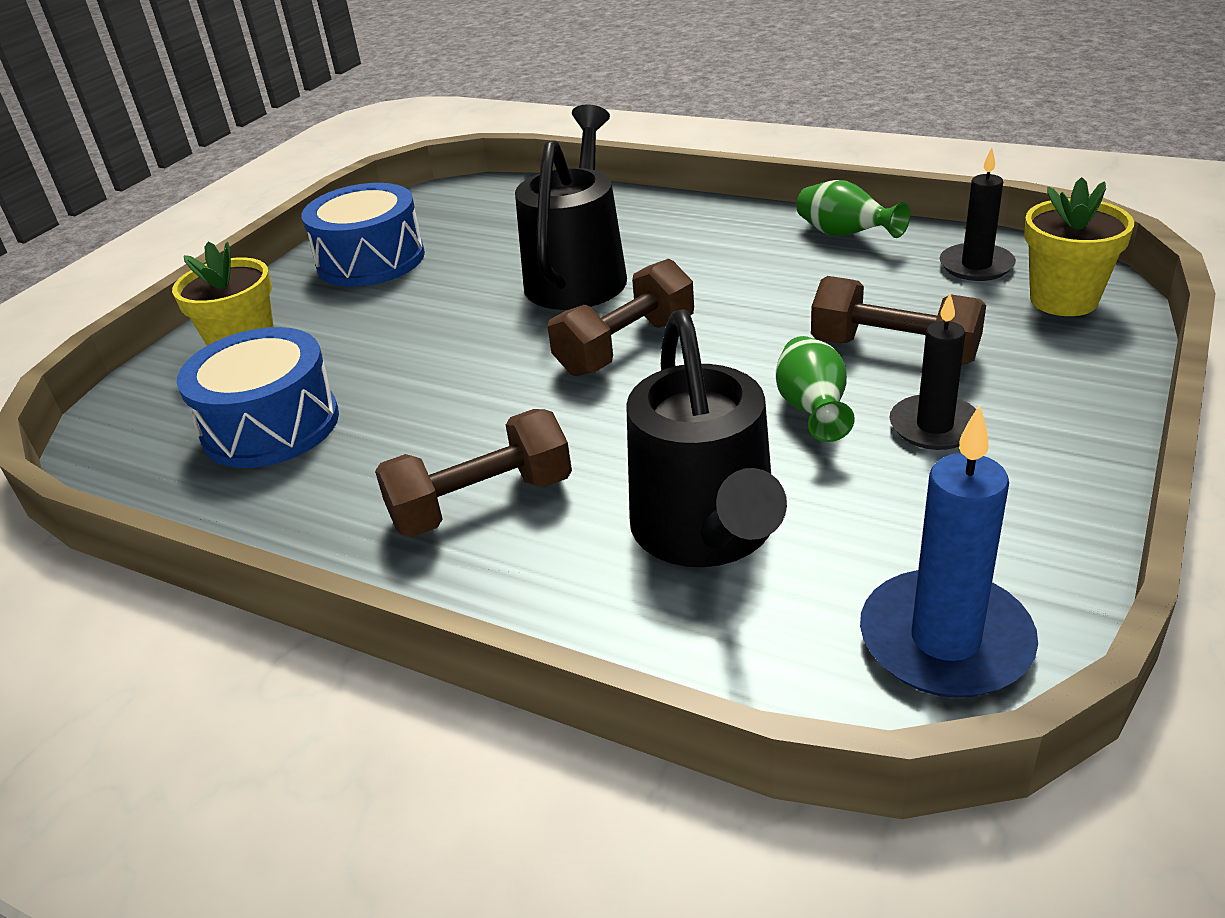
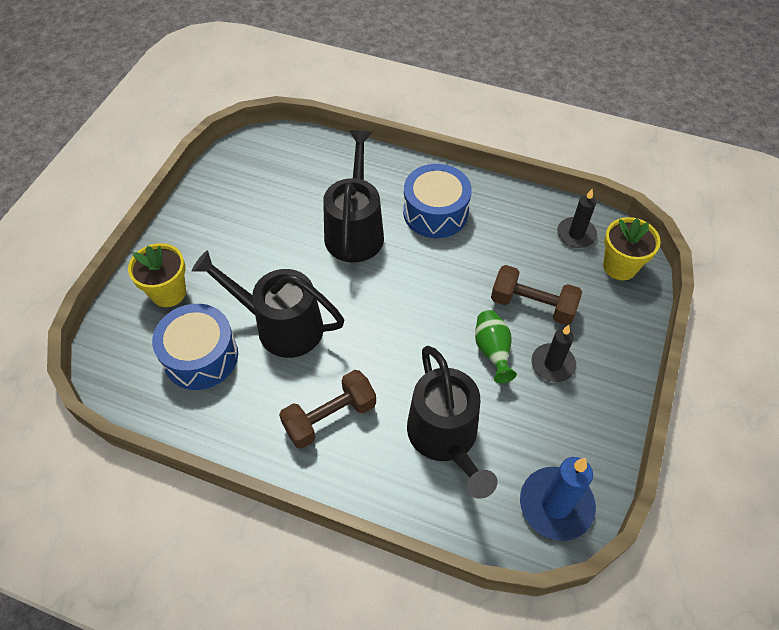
camera: 10 degrees left, 20 degrees up
blue drum [302,183,425,287] -> blue drum moved to [403,164,472,238]
brown dumbbell [547,259,694,376] -> none
green vase [796,180,910,238] -> none
none -> black watering can [192,250,344,358]

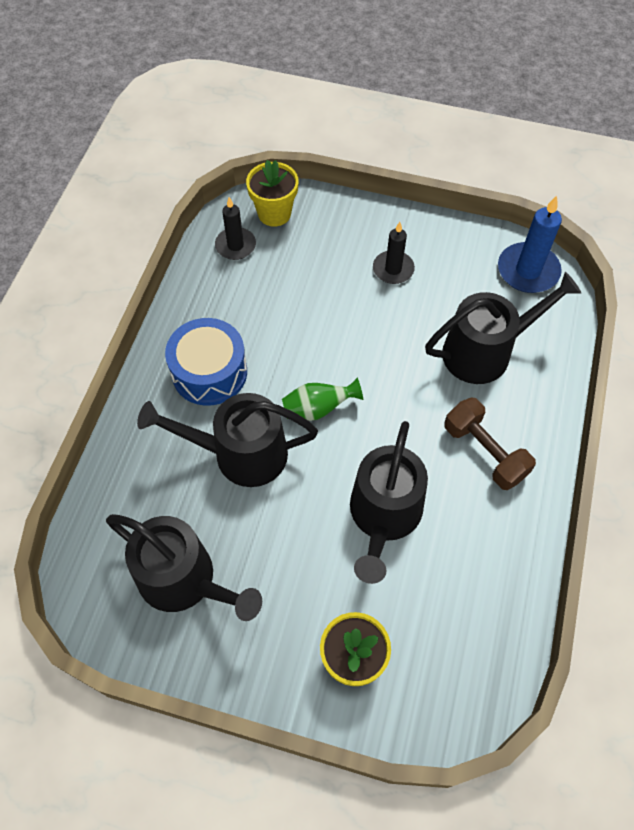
camera: 95 degrees left, 5 degrees up
blue drum [152,304,238,390] -> none
green vase [475,310,517,383] -> green vase moved to [282,378,363,421]
brown dumbbell [491,265,582,325] -> none
none -> black watering can [106,514,262,621]

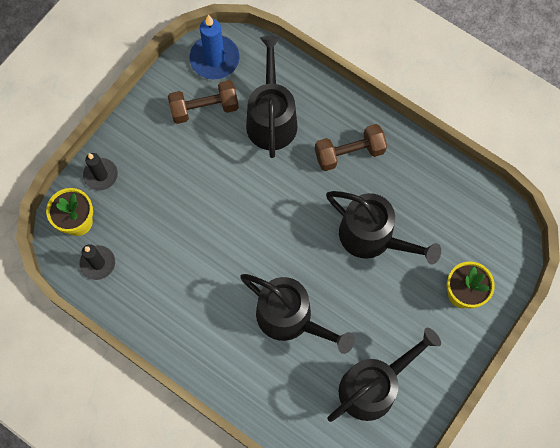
camera: 70 degrees left, 10 degrees up
black watering can [137,393,318,487] -> black watering can turned 75 degrees counterclockwise [240,274,355,354]
blue drum [165,318,247,406] -> none
green vase [282,378,363,421] -> none
black candle [373,222,415,284] -> black candle moved to [83,153,118,190]
none -> brown dumbbell [168,80,239,124]

